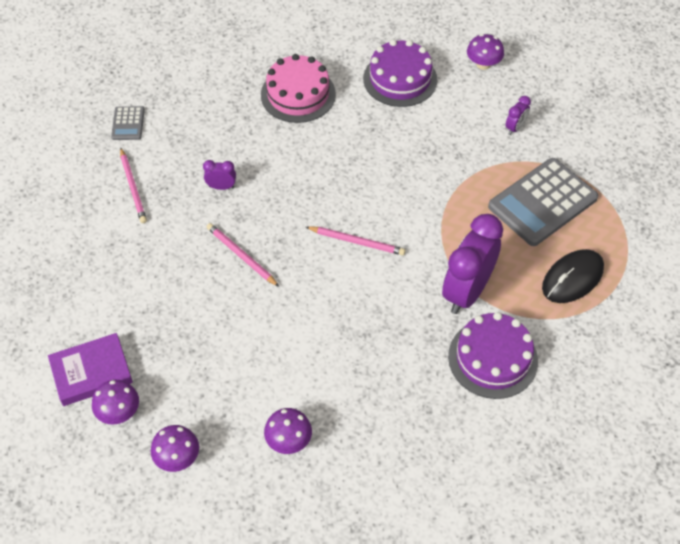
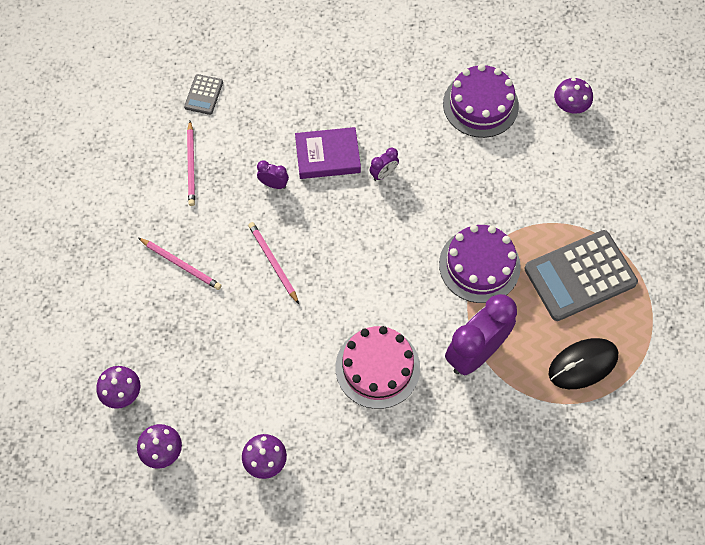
camera: 15 degrees right, 10 degrees up
purple book [48,333,133,406] -> purple book moved to [295,127,361,179]
pink cake [261,54,336,123] -> pink cake moved to [336,326,420,409]
pink pencil [306,226,405,255] -> pink pencil moved to [138,238,222,290]
purple cake [448,312,538,399] -> purple cake moved to [439,225,521,303]
purple clock [506,96,531,135] -> purple clock moved to [369,148,399,181]

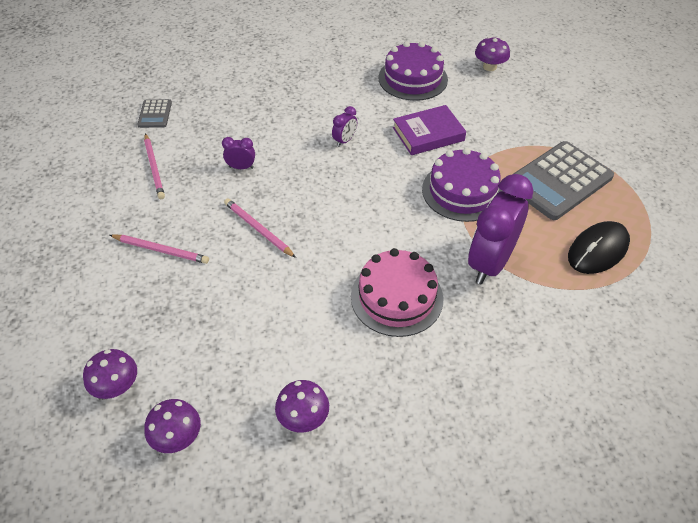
camera: 15 degrees left, 15 degrees down
purple book [295,127,361,179] -> purple book moved to [393,105,466,155]

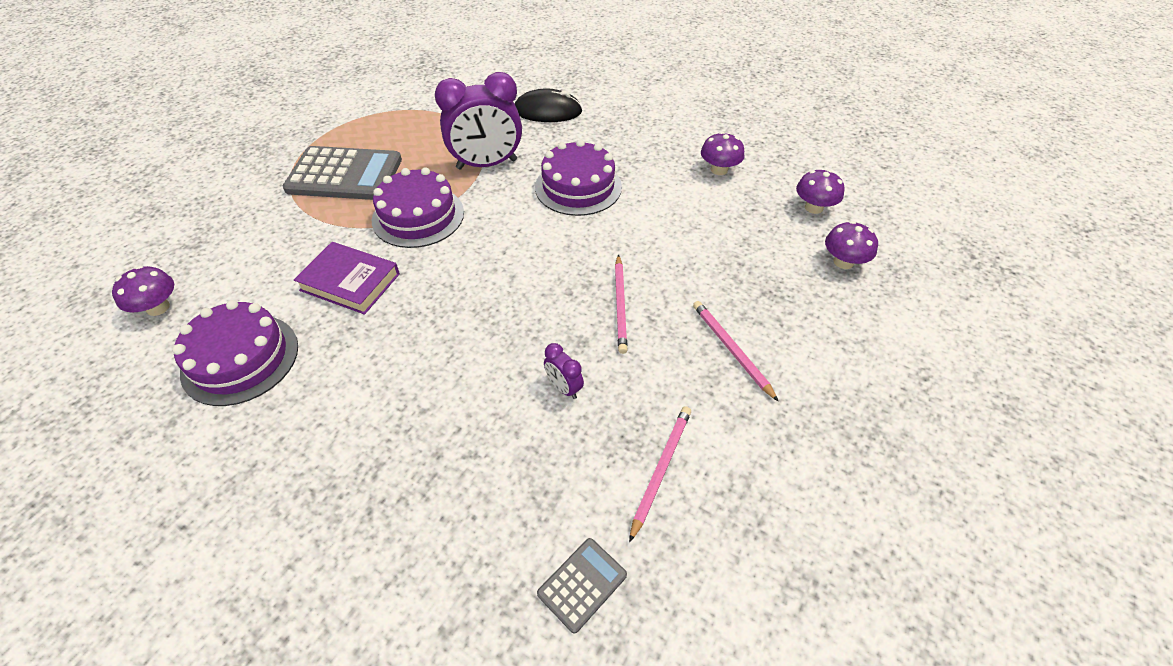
camera: 135 degrees left, 0 degrees up
purple clock [332,106,357,147] -> none
pink cake [351,248,443,337] -> purple cake [535,139,622,216]
black mouse [568,221,630,274] -> black mouse moved to [514,88,582,122]

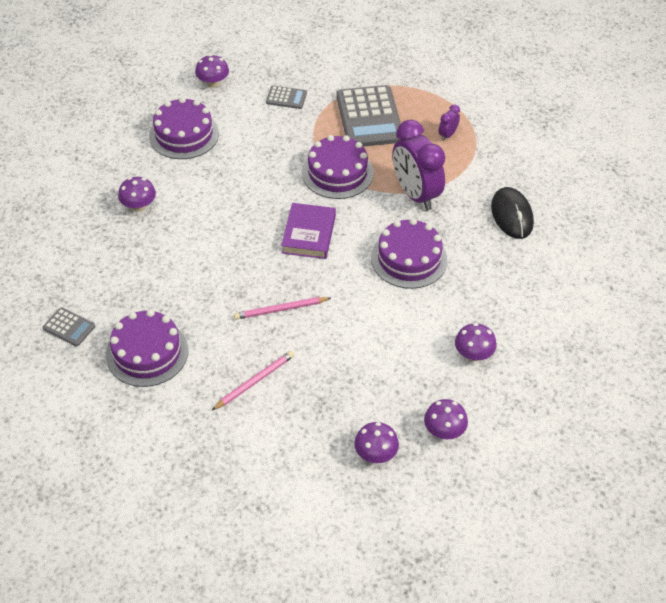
camera: 75 degrees right, 0 degrees up
purple book [294,242,400,315] -> purple book moved to [281,203,336,259]
purple clock [544,343,584,399] -> purple clock moved to [439,104,460,141]
pink pencil [629,406,691,542] -> purple cake [106,309,188,387]
none -> purple mushroom [118,177,156,212]
none -> grey calculator [266,85,307,109]

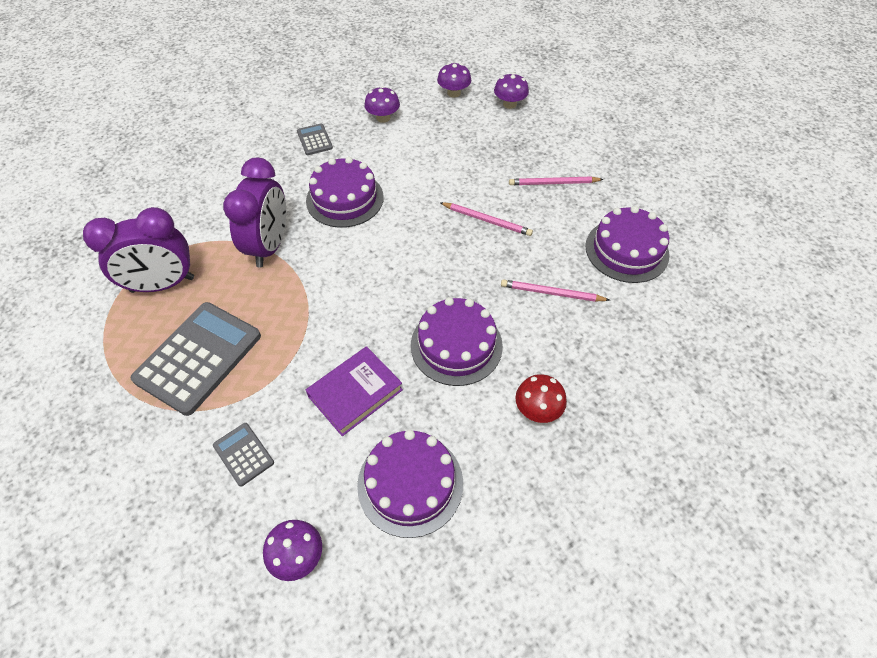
camera: 140 degrees left, 5 degrees up
grey calculator [43,307,95,346] -> grey calculator moved to [297,123,333,155]
purple mushroom [118,177,156,212] -> red mushroom [515,374,567,423]
purple book [281,203,336,259] -> purple book moved to [306,346,403,436]
purple cake [302,135,374,199] -> purple cake moved to [411,297,503,386]
purple clock [439,104,460,141] -> purple clock [83,207,194,293], size x2.31
black mouse [491,187,534,239] -> none
none -> pink pencil [501,280,610,302]

